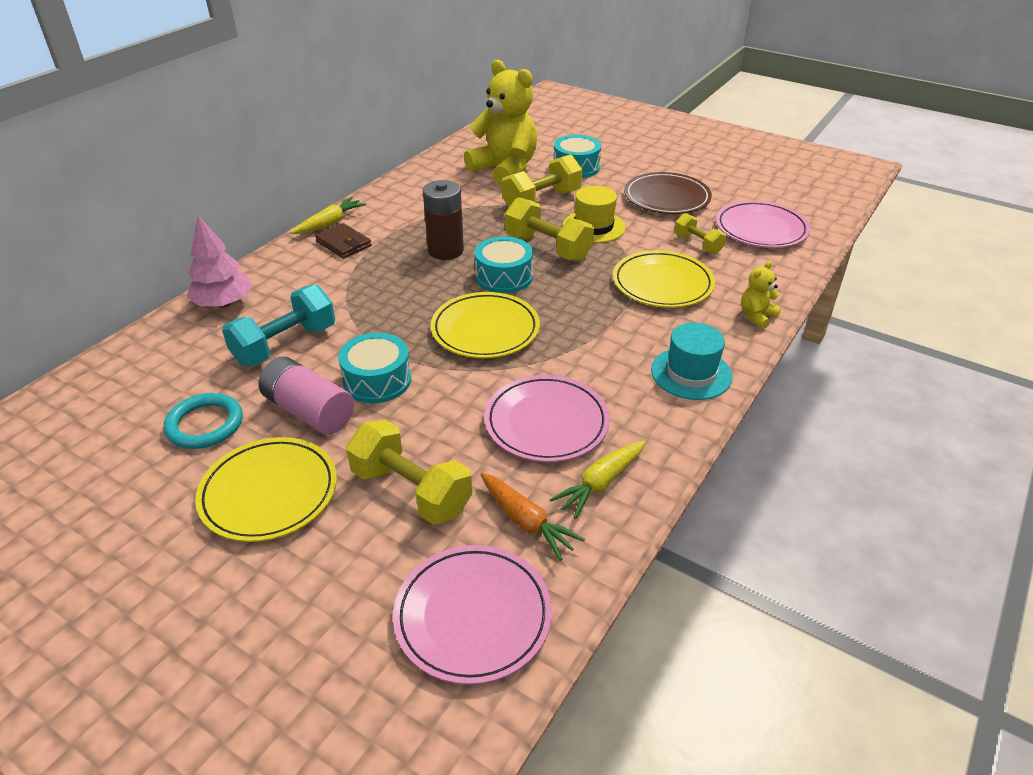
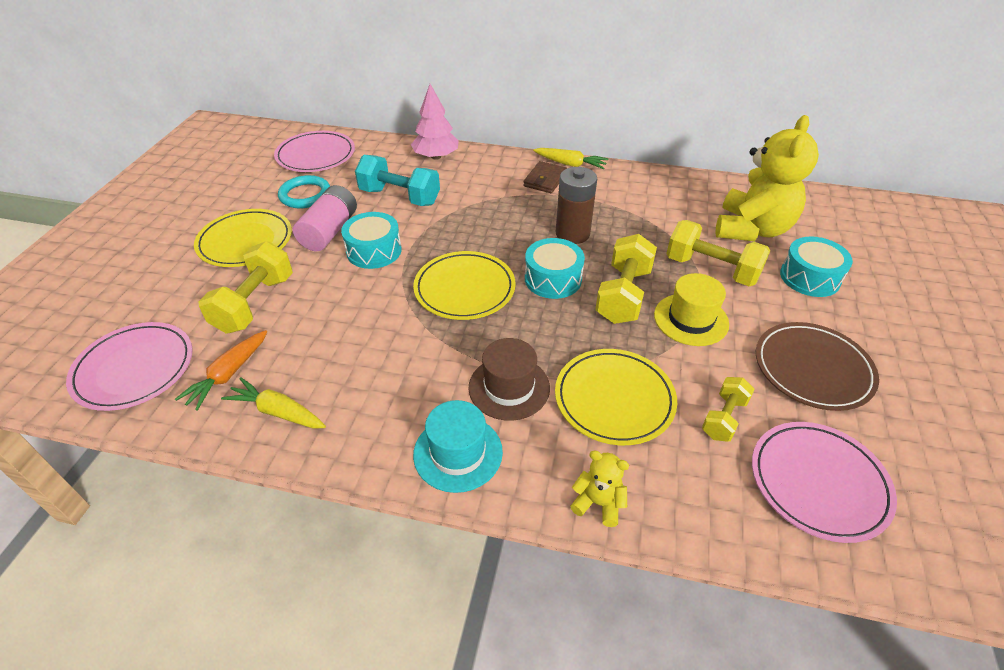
camera: 70 degrees right, 5 degrees up
pink plate [484,375,610,462] -> pink plate moved to [274,131,355,172]
none -> brown hat [469,338,550,421]

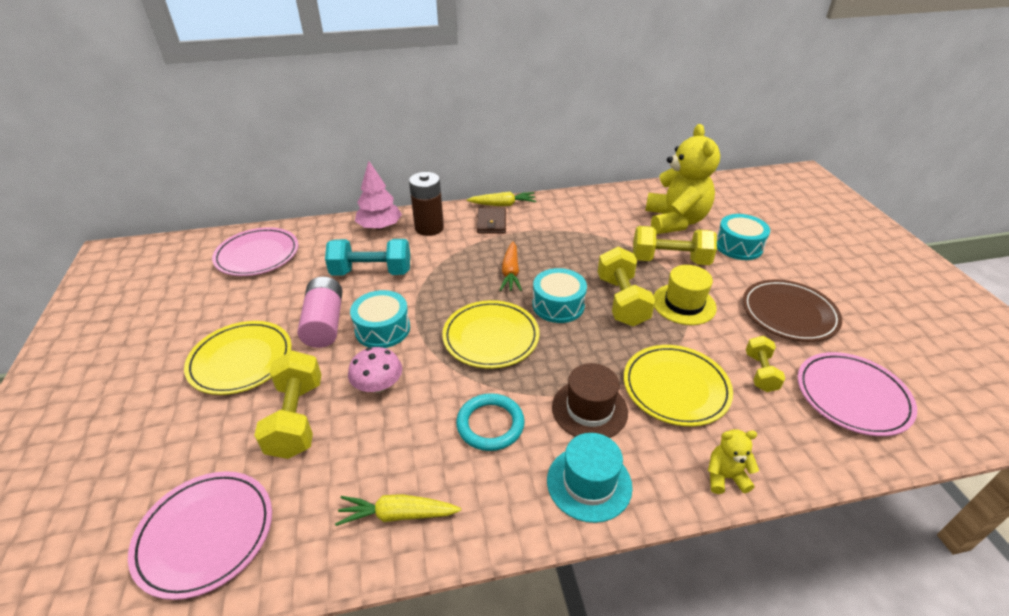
camera: 25 degrees left, 5 degrees down
orange carrot [175,330,267,411] -> orange carrot moved to [500,242,522,291]
turquoise ring [278,175,330,208] -> turquoise ring moved to [456,393,525,451]
brown battery [556,167,597,244] -> brown battery moved to [409,172,444,236]
none -> pink mushroom [348,347,402,393]

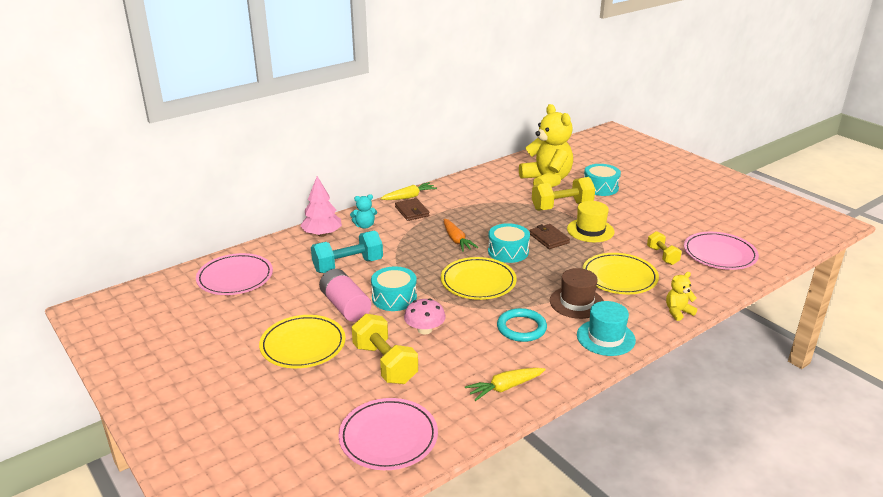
camera: 25 degrees left, 10 degrees down
brown battery [409,172,444,236] -> turquoise teddy bear [350,194,377,229]
yellow dumbbell [598,247,656,326] -> brown wallet [530,224,570,249]
brown plate [743,279,842,342] -> none

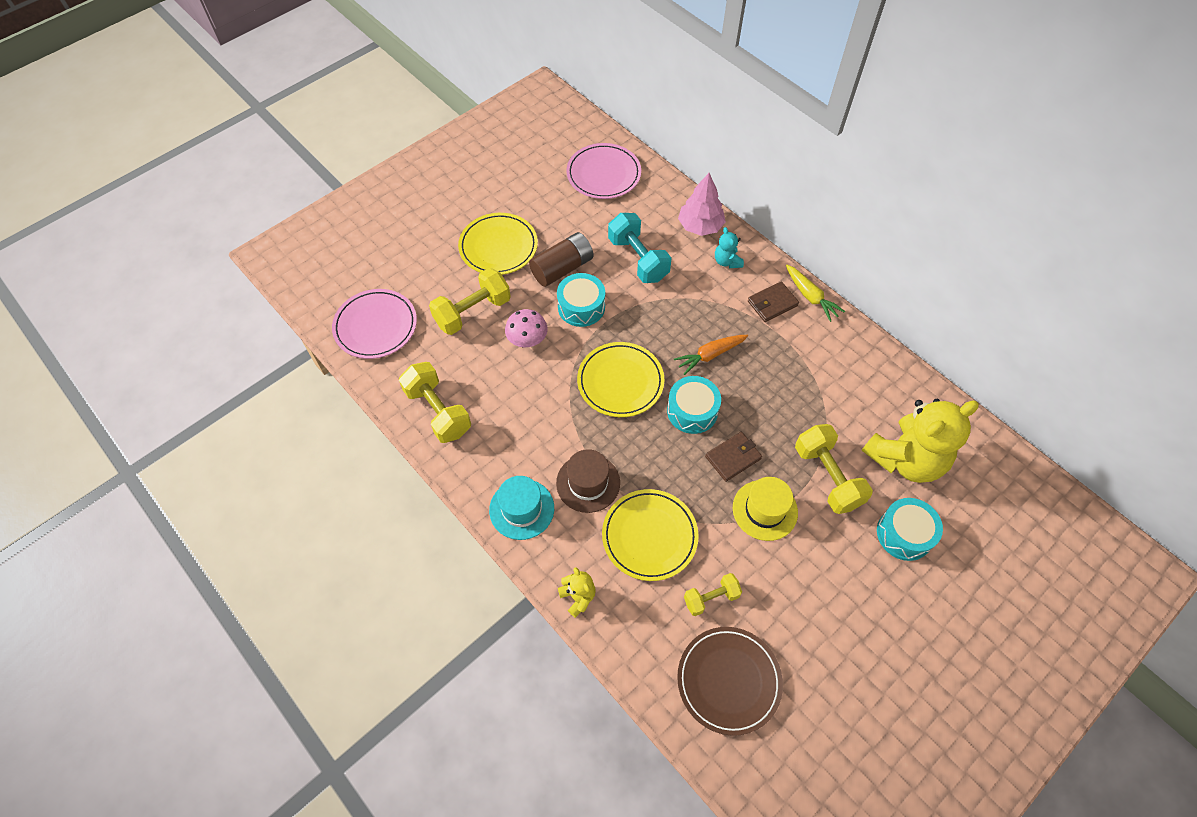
camera: 85 degrees right, 30 degrees up
pink battery [319,269,371,322] -> brown battery [529,232,594,287]
yellow carrot [465,368,546,401] -> yellow dumbbell [399,362,471,443]
turquoise ring [497,308,547,342] -> none
pink plate [684,232,759,270] -> brown plate [677,627,783,736]

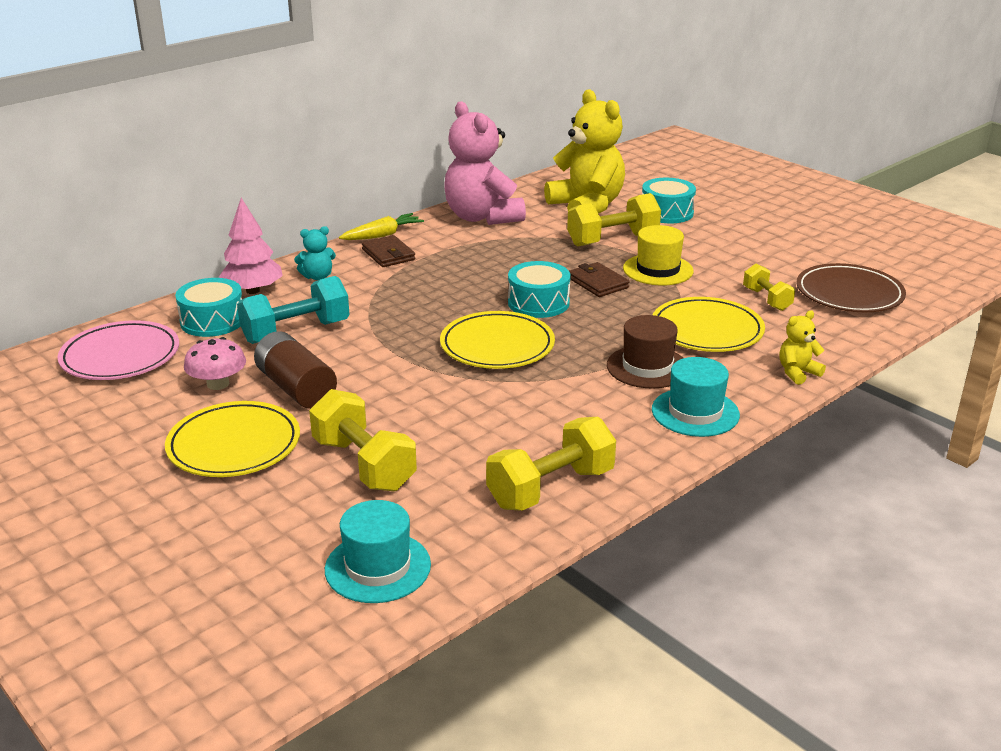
camera: 90 degrees left, 30 degrees down
pink plate [332,289,417,359] -> turquoise hat [325,500,431,603]
pink mushroom [505,309,548,347] -> pink mushroom moved to [184,337,246,390]
turquoise drum [557,273,605,327] -> turquoise drum moved to [175,278,242,337]
orange carrot [674,335,748,375] -> none
none -> pink teddy bear [444,101,526,225]

